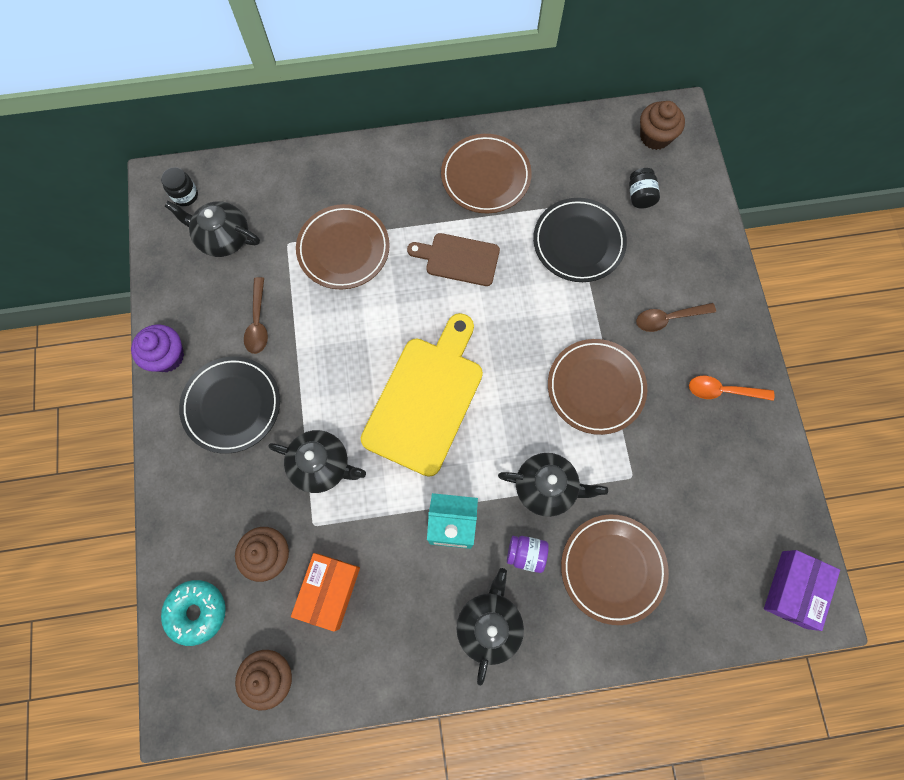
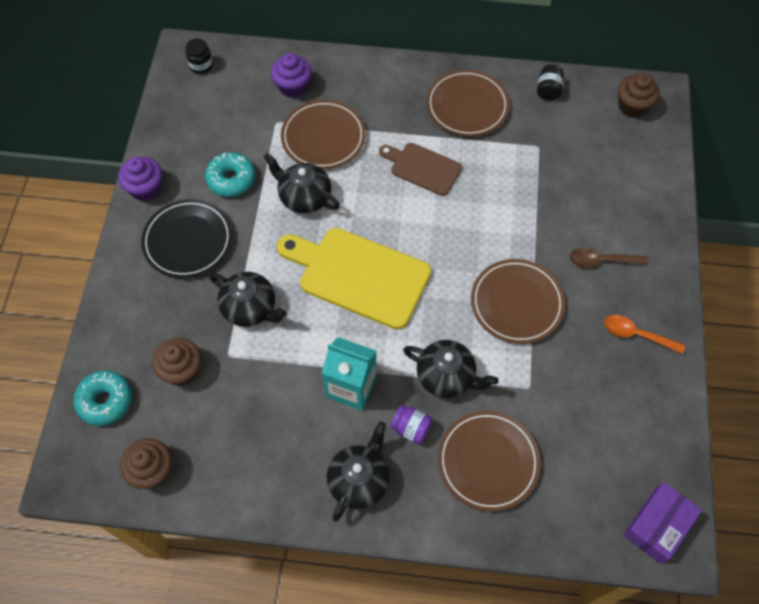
camera: 15 degrees right, 10 degrees down
black teapot [165,201,260,257] -> black teapot moved to [264,153,340,213]
brown spoon [244,277,268,354] -> turquoise donut [205,152,255,197]
orange box [291,553,360,632] -> none
yellow cutting board [361,313,483,477] -> yellow cutting board turned 105 degrees counterclockwise [277,228,431,330]
black plate [533,198,627,282] -> none
black jar [629,168,660,209] -> black jar moved to [537,64,564,100]
none -> purple cupcake [271,53,312,98]

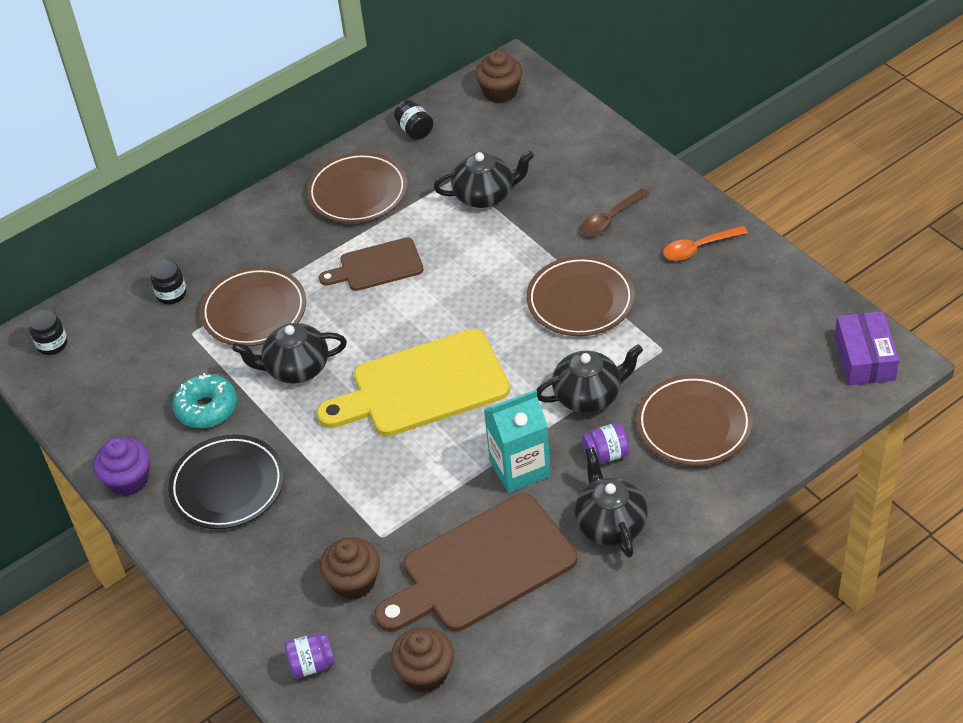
camera: 40 degrees left, 15 degrees down
turquoise donut [74,371,132,426] -> purple jar [285,633,335,678]
black teapot [209,272,287,327] -> black teapot moved to [434,151,534,208]
purple cupcake [271,53,312,98] -> black jar [151,260,187,304]
none -> brown cutting board [375,494,577,632]

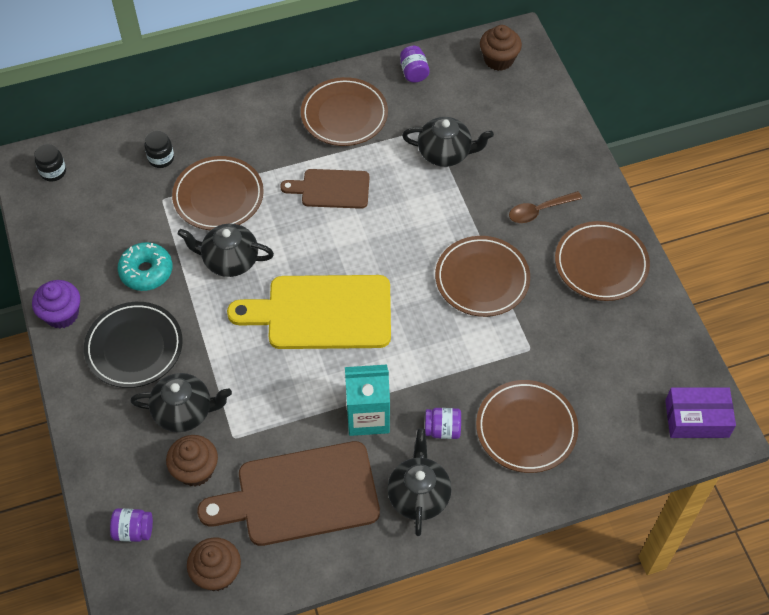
camera: 15 degrees right, 10 degrees up
black jar [394,100,433,140] -> purple jar [400,46,430,83]
black teapot [536,344,643,413] -> black teapot moved to [130,373,232,432]
orange spoon [663,226,748,261] -> brown plate [555,221,650,301]
purple box [834,311,899,386] -> purple box turned 75 degrees clockwise [665,387,736,438]

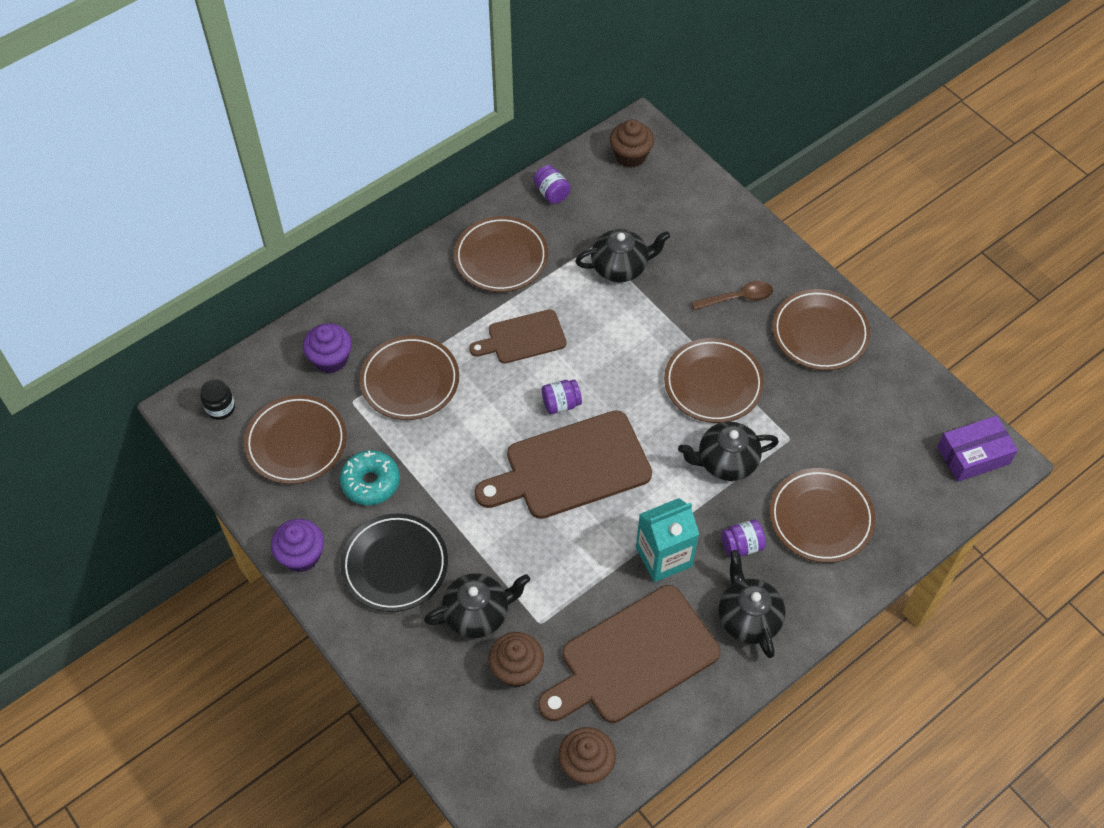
camera: 20 degrees left, 0 degrees up
purple jar [110,508,153,542] -> purple jar moved to [542,379,582,414]
black jar [144,131,174,168] -> purple cupcake [303,323,352,373]
black teapot [177,223,274,277] -> black teapot moved to [678,422,779,481]
yellow cutting board [227,275,391,349] -> brown cutting board [474,410,652,519]
brown spoon [509,191,582,223] -> brown spoon turned 150 degrees counterclockwise [692,281,773,310]
none -> brown plate [244,395,347,484]

